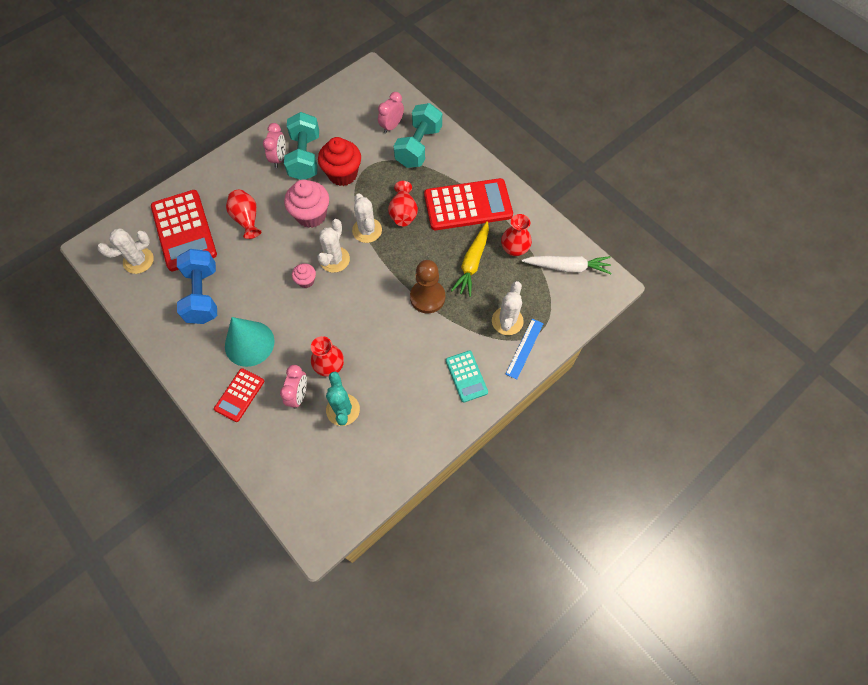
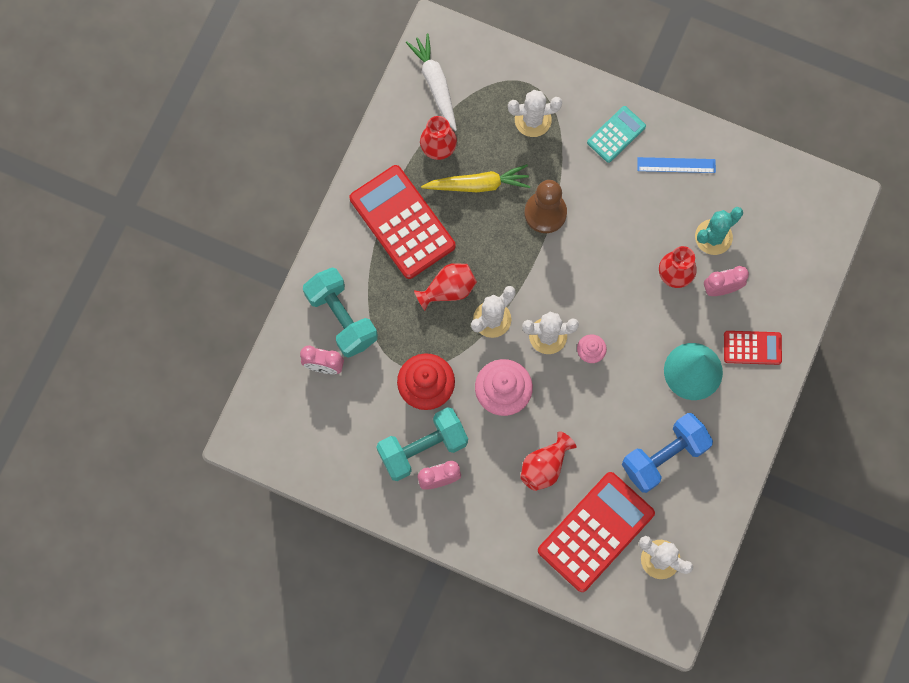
camera: 115 degrees left, 10 degrees up
turquoise dumbbell [394,103,442,168] -> turquoise dumbbell turned 60 degrees clockwise [303,268,378,358]
blue ruler [506,319,544,380] -> blue ruler moved to [637,157,716,173]

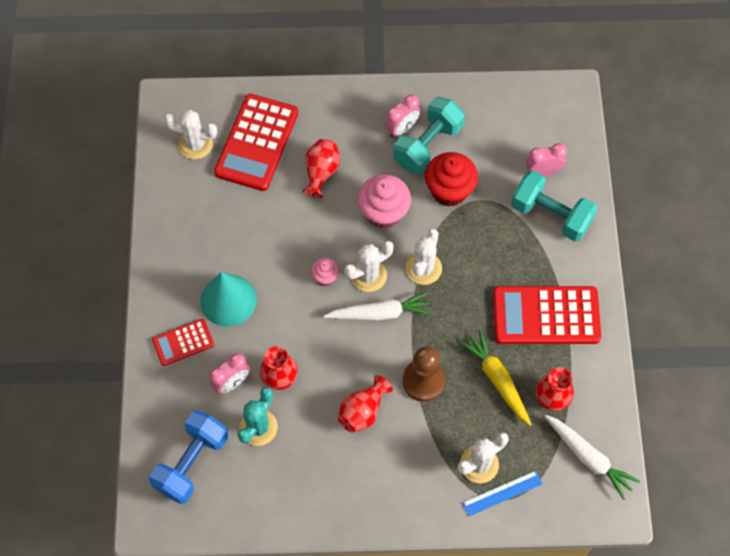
camera: 155 degrees right, 10 degrees down
red calculator [349,165,455,279] -> red calculator turned 150 degrees clockwise [493,286,601,344]
red vase [414,263,477,311] -> red vase moved to [338,375,393,433]
yellow carrot [421,164,530,192] -> yellow carrot turned 90 degrees clockwise [460,330,532,426]
turquoise calculator [587,106,646,163] -> none
blue dumbbell [622,413,713,493] -> blue dumbbell moved to [149,410,228,504]
blue ruler [637,157,716,173] -> blue ruler moved to [462,471,543,516]
none -> white carrot [324,292,432,321]

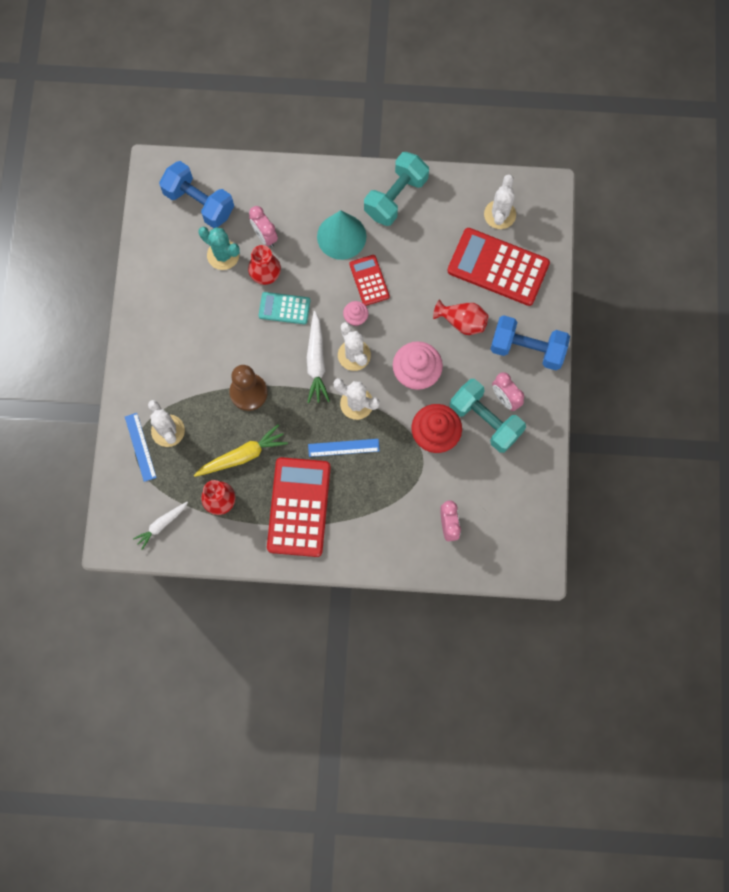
camera: 95 degrees right, 10 degrees up
red calculator [152,319,214,366] -> red calculator moved to [349,255,390,306]
red vase [338,375,393,433] -> none
turquoise dumbbell [511,170,597,242] -> turquoise dumbbell moved to [364,152,429,226]
white carrot [545,415,640,500] -> white carrot [133,502,188,550], size x0.65
none -> turquoise calculator [259,292,310,324]
none -> blue ruler [308,439,380,457]
none -> blue dumbbell [490,315,570,370]

